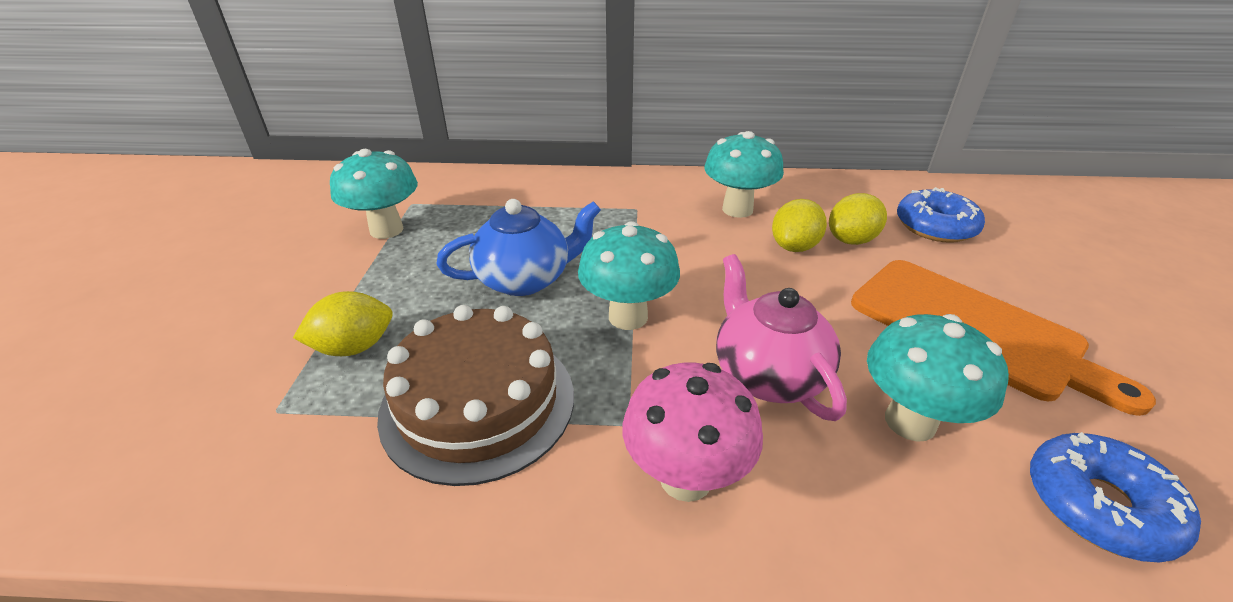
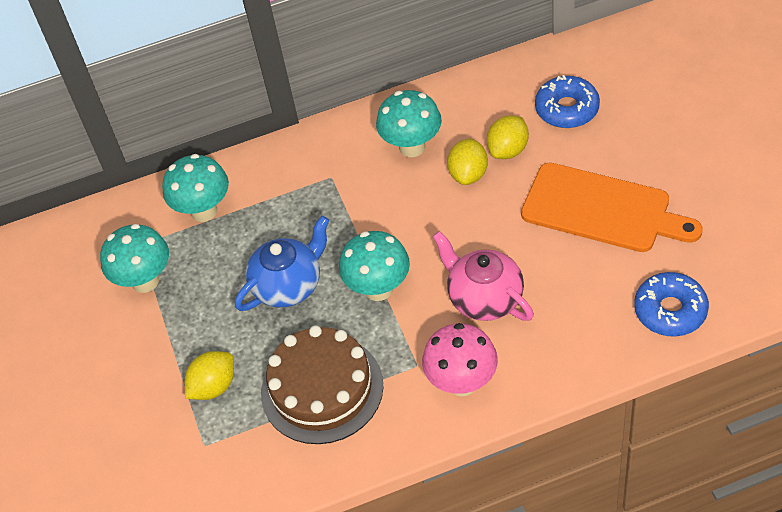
camera: 15 degrees left, 15 degrees up
turquoise mushroom [867,314,1009,442] -> turquoise mushroom moved to [162,154,229,222]

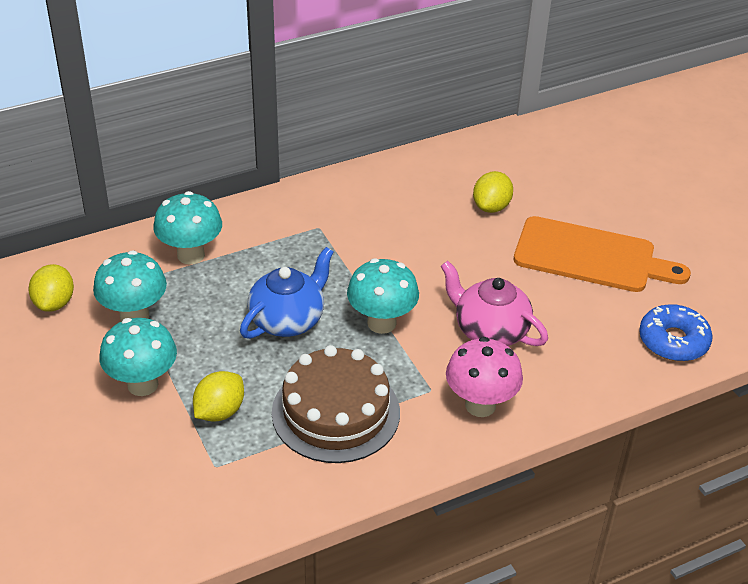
camera: 15 degrees left, 10 degrees down
turquoise mushroom [376,90,442,157] -> turquoise mushroom moved to [99,318,177,396]
yellow lemon [447,139,488,185] -> yellow lemon moved to [28,264,74,312]
blue donut [535,75,600,128] -> none

